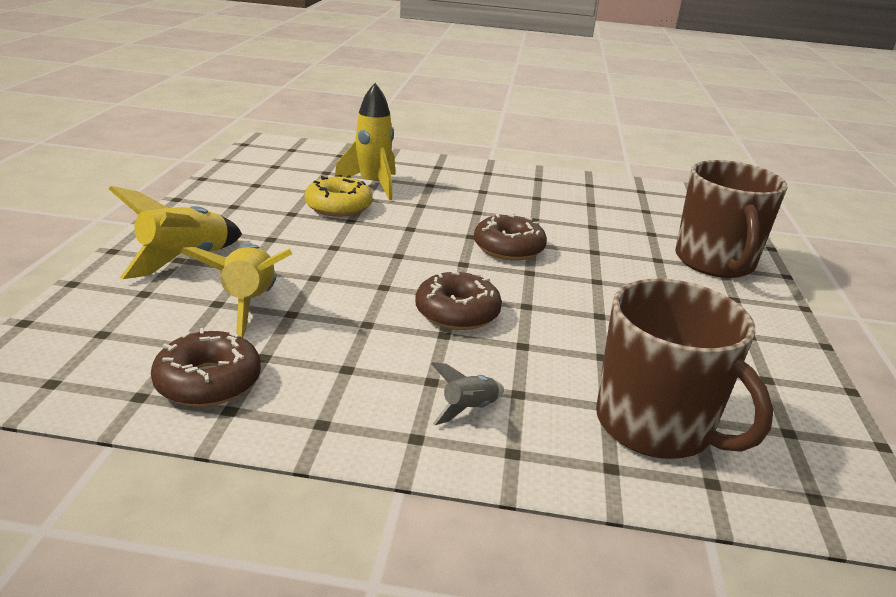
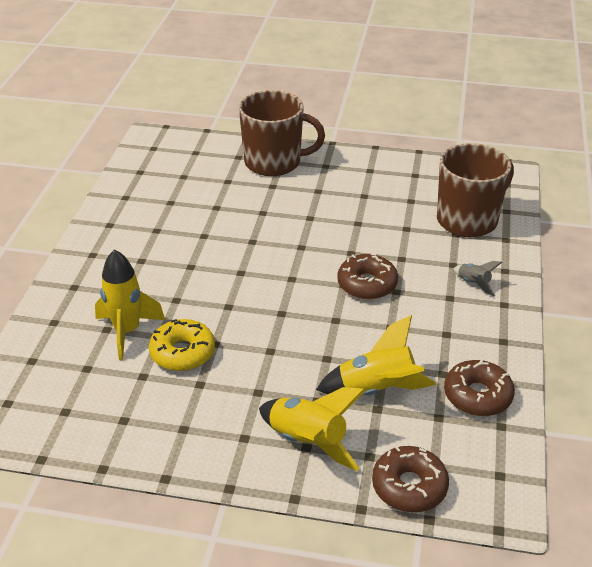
camera: 85 degrees left, 10 degrees up
brown donut [474,213,547,261] -> brown donut moved to [372,446,449,512]

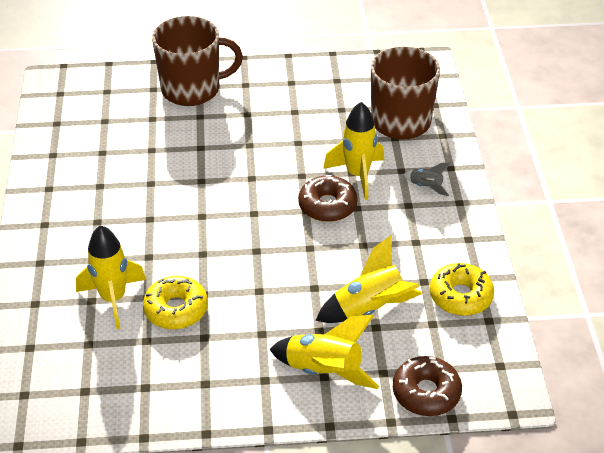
camera: 15 degrees left, 5 degrees up
brown donut [444,360,515,416] -> yellow donut [430,263,494,316]
none -> yellow rocket [323,102,384,200]

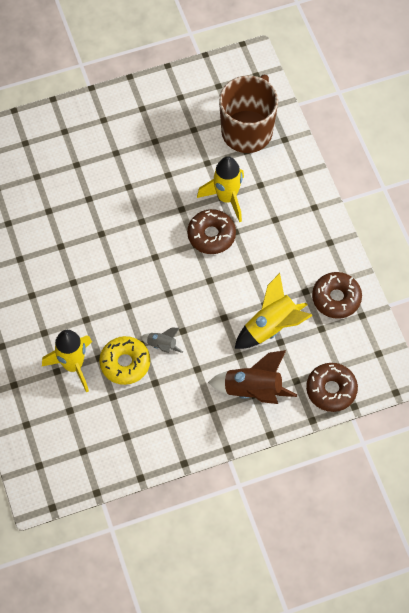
camera: 15 degrees left, 20 degrees up
brown mug [152,16,243,106] -> none
yellow rocket [269,315,379,389] -> brown rocket [208,350,297,404]
grey rocket [404,163,451,196] -> grey rocket moved to [141,328,183,353]
yellow donut [430,263,494,316] -> brown donut [312,272,362,319]

